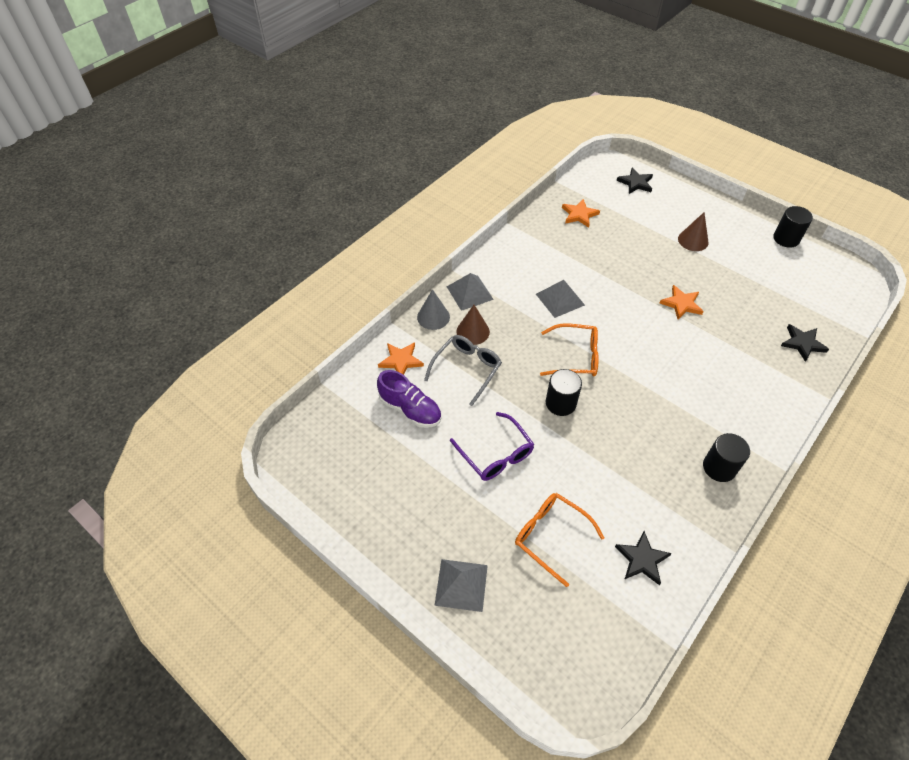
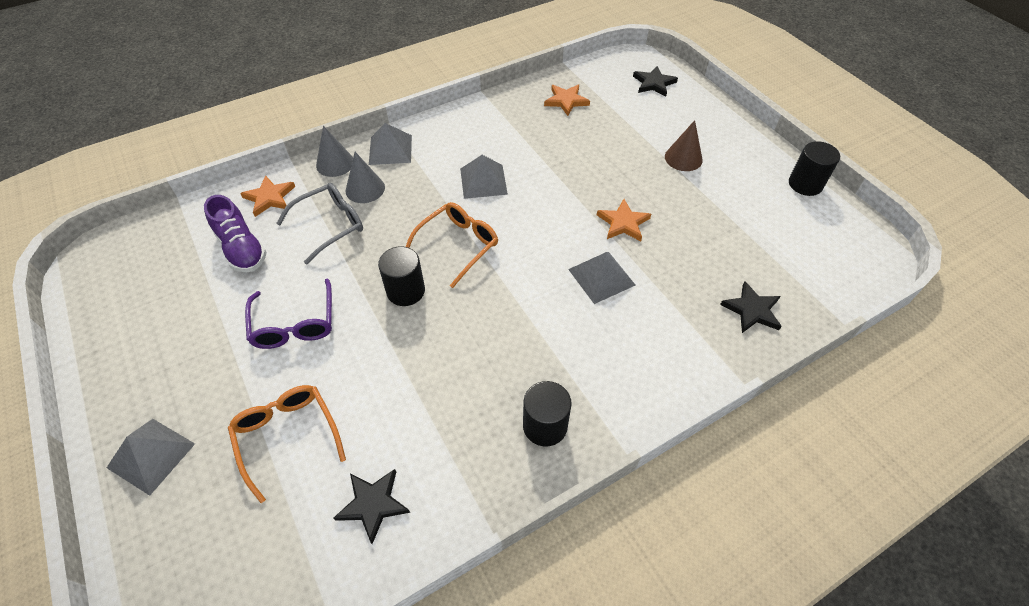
camera: 20 degrees right, 0 degrees up
brown cone [456,305,490,345] -> grey cone [346,152,385,203]
orange glasses [540,324,599,376] -> orange glasses turned 75 degrees counterclockwise [406,202,498,288]
none -> grey pyramid [568,252,635,304]

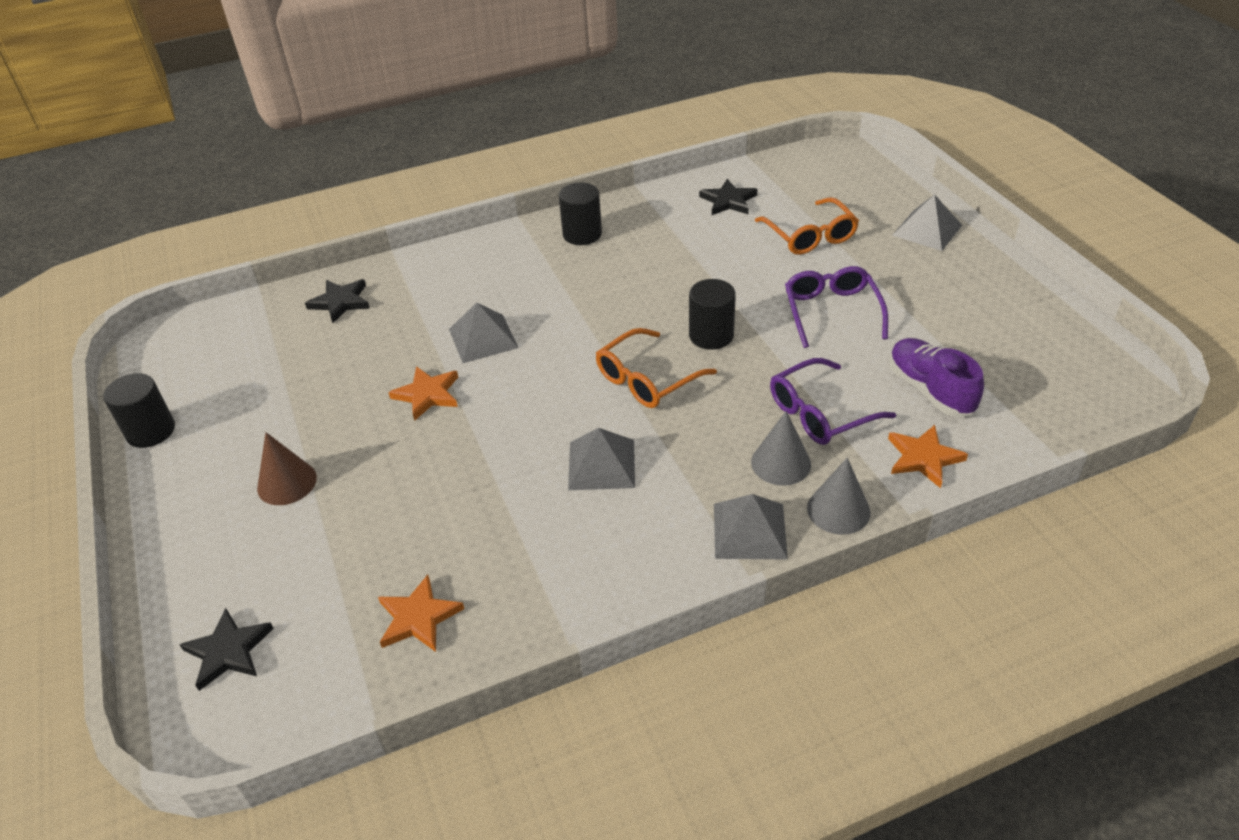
camera: 170 degrees left, 10 degrees down
grey glasses [276,183,363,265] -> purple glasses [770,358,896,445]

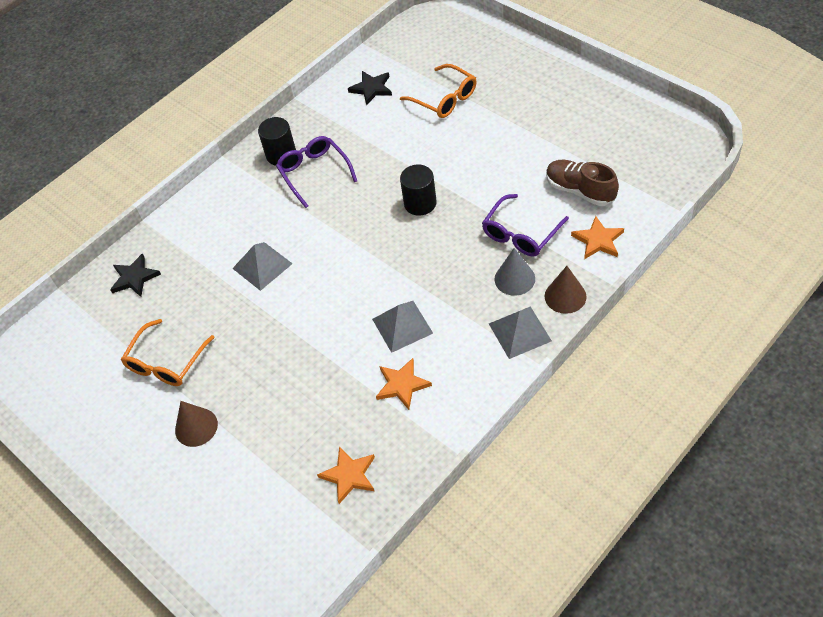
camera: 20 degrees left, 10 degrees up
black cylinder [103,373,175,448] -> none
black star [179,608,274,691] -> none
orange star [388,366,458,421] -> orange star moved to [376,358,432,410]
orange glasses [596,328,717,408] -> orange glasses moved to [121,319,215,386]
purple glasses [785,266,888,348] -> purple glasses moved to [276,136,357,208]
grey cone [807,458,870,535] -> brown cone [545,266,587,314]
purple shoe [889,338,984,417] -> brown shoe [546,160,619,206]
grey pyramid [892,194,962,251] -> none

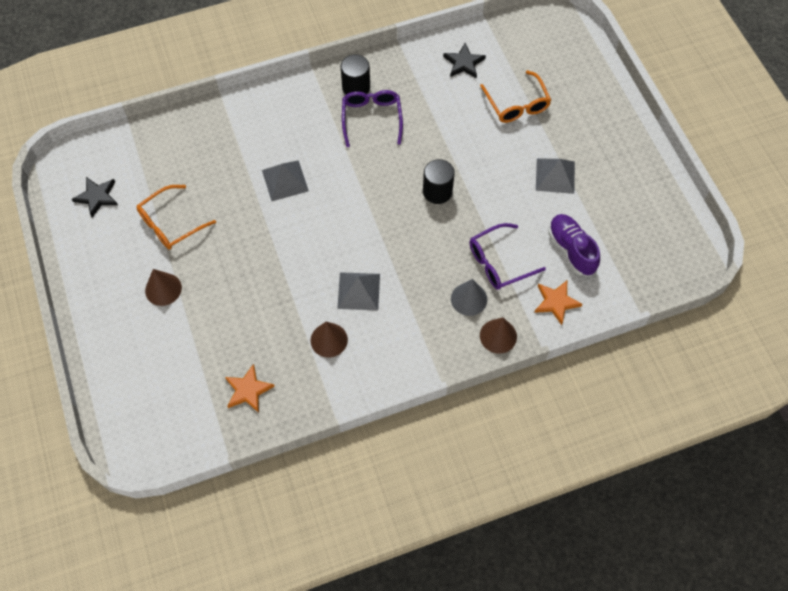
camera: 20 degrees right, 10 degrees up
black star [110,253,161,297] -> black star moved to [72,177,118,217]
orange star [376,358,432,410] -> brown cone [311,321,348,357]
grey pyramid [489,306,552,359] -> grey pyramid moved to [536,158,575,194]
brown shoe [546,160,619,206] -> purple shoe [548,214,600,276]

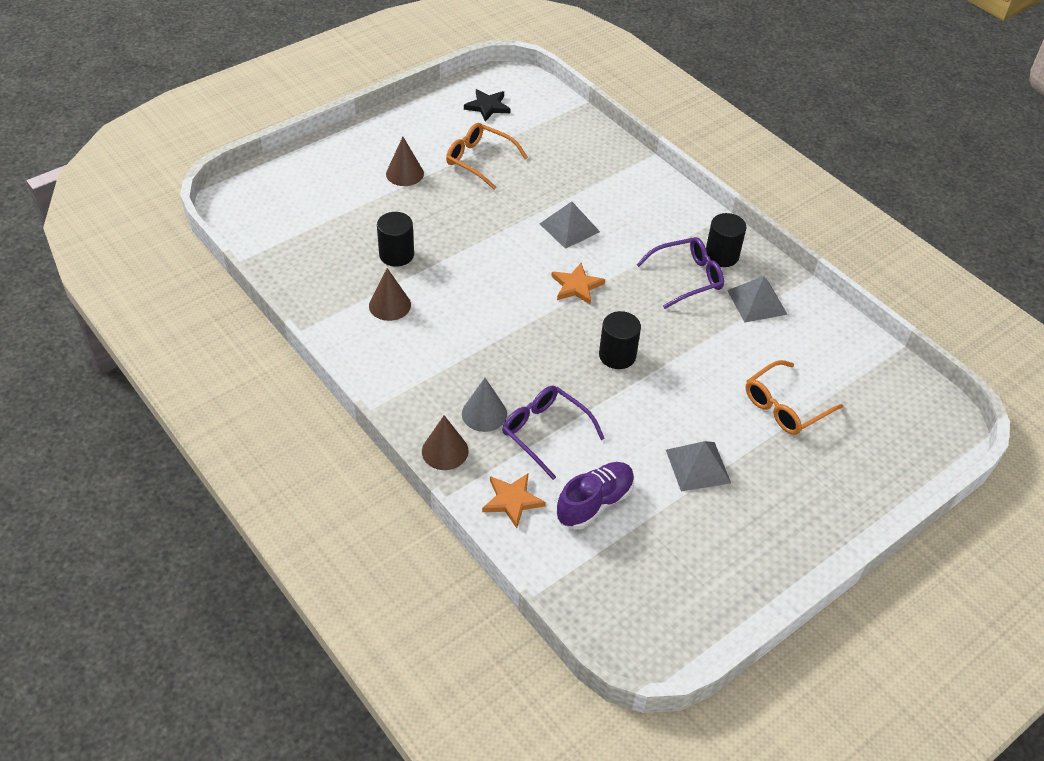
camera: 70 degrees right, 15 degrees down
orange star [225,364,275,413] -> orange star moved to [551,263,605,305]
grey pyramid [337,272,380,310] -> grey pyramid moved to [727,276,788,322]
black star [443,43,486,78] -> none
none -> black cylinder [377,212,414,267]

